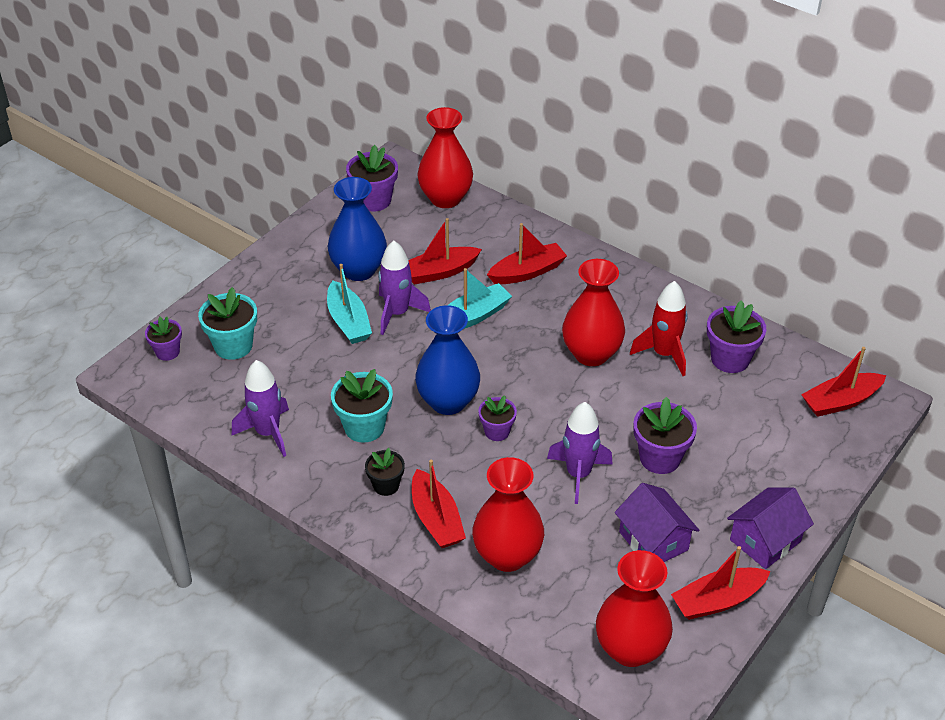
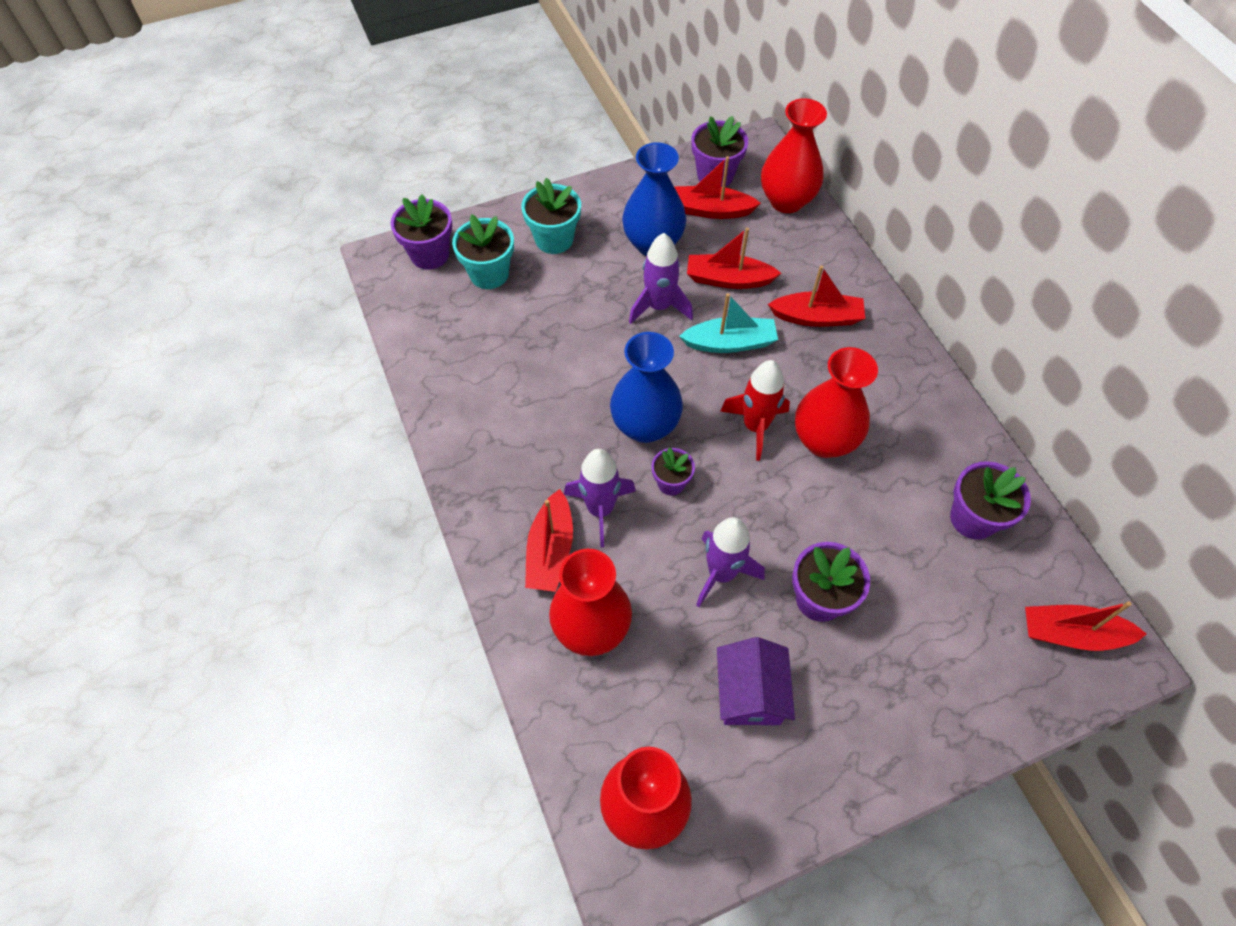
camera: 30 degrees right, 15 degrees up
purple flower pot [145,317,182,361] -> purple flower pot [391,194,452,269], size x1.60
purple rocket [232,360,289,457] -> purple rocket moved to [564,449,636,547]
turquoise boat [327,264,372,344] -> none
turquoise flower pot [331,369,393,443] -> turquoise flower pot moved to [521,178,581,254]
black flower pot [365,448,405,496] -> none
red rocket [630,281,687,376] -> red rocket moved to [721,360,790,461]
red boat [671,546,771,620] -> red boat moved to [674,156,761,219]
purple house [727,488,814,569] -> none

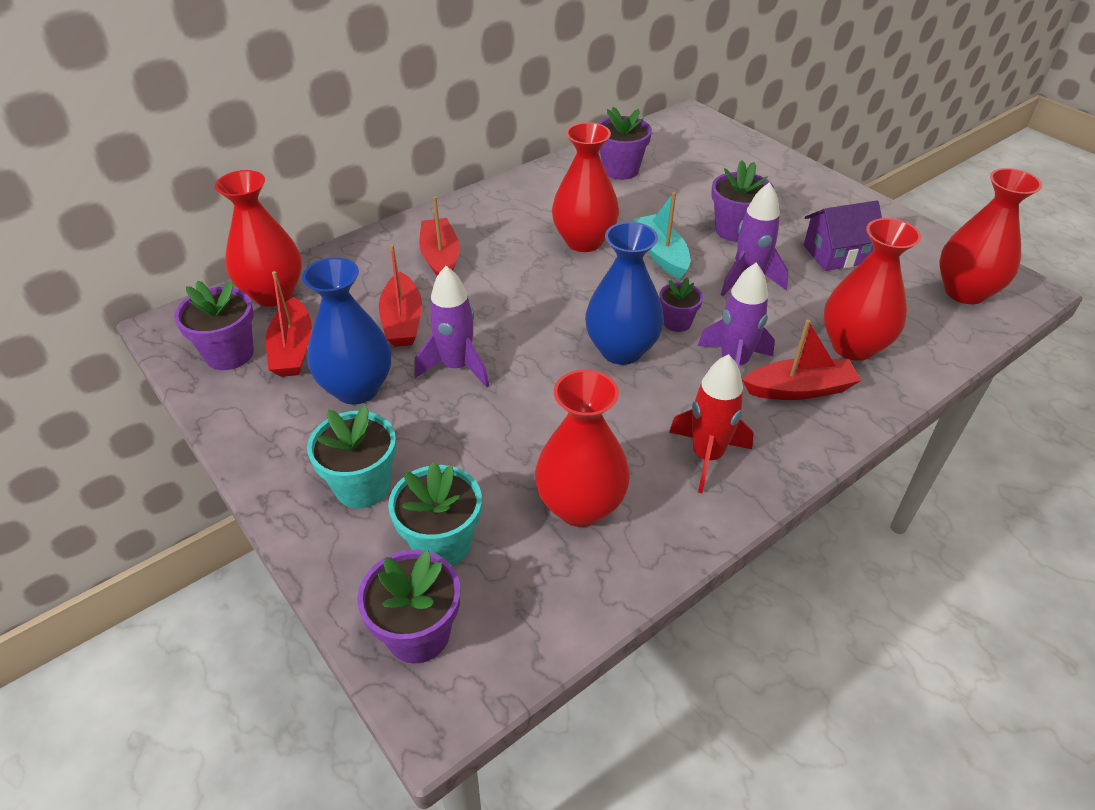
camera: 105 degrees left, 15 degrees down
turquoise boat [679,293,778,353] -> turquoise boat moved to [633,192,690,279]
red rocket [721,360,790,461] -> red rocket moved to [669,354,754,493]
red boat [1025,601,1147,651] -> none
none -> red vase [535,369,630,527]

